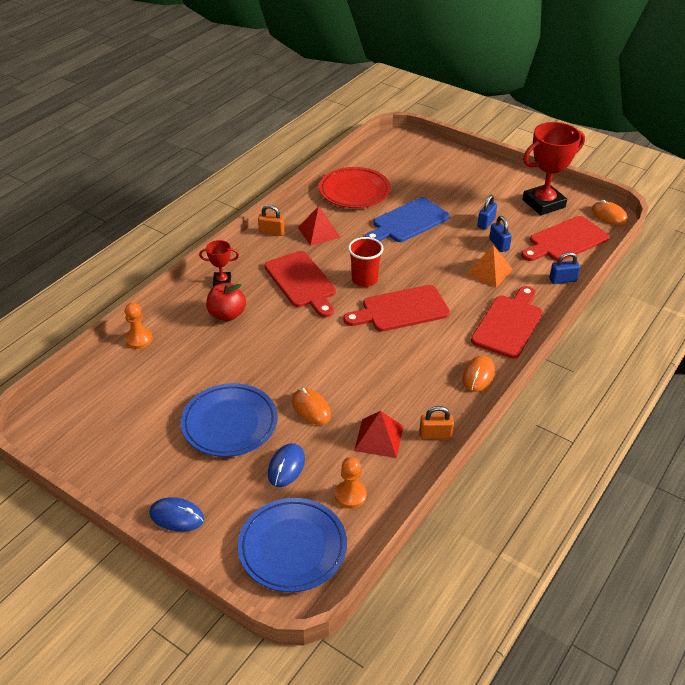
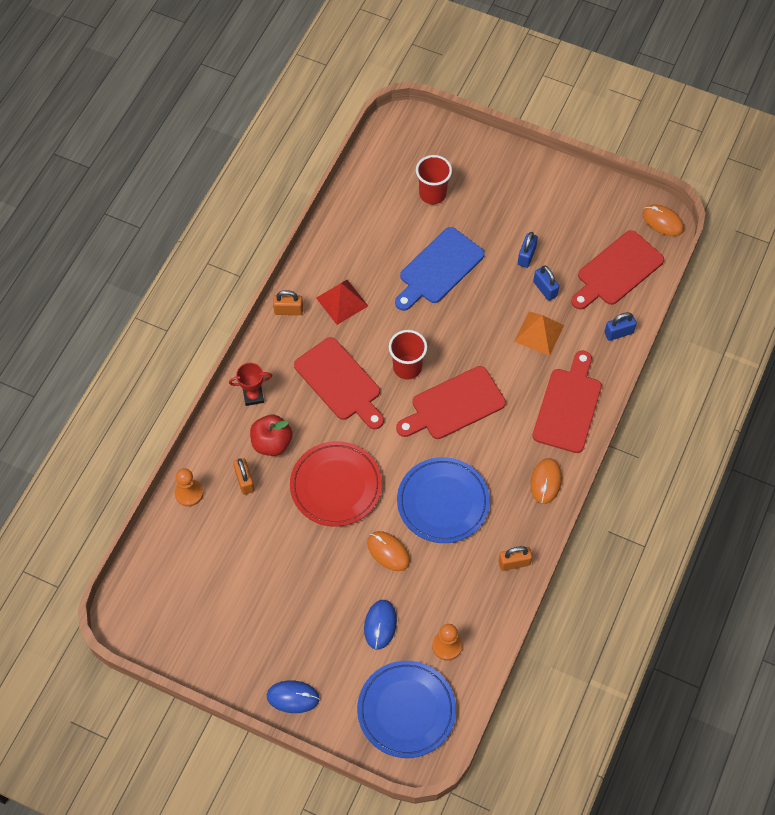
camera: 10 degrees left, 20 degrees up
blue plate [181,383,278,457] -> blue plate moved to [397,457,490,543]
red plate [319,167,391,208] -> red plate moved to [290,441,382,527]
red pyramid [354,411,403,458] -> none
red trophy [523,122,585,215] -> none
none -> orange padlock [233,458,254,495]
none -> red cup [416,155,452,204]

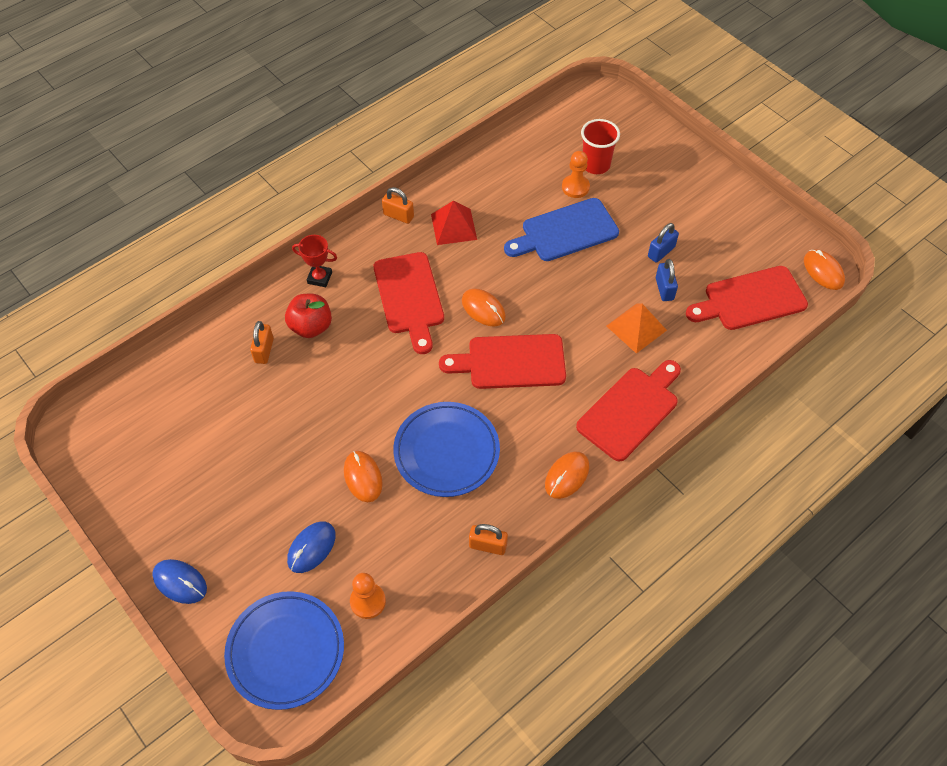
camera: 25 degrees right, 5 degrees down
orange pawn [174,468,203,507] -> orange pawn moved to [562,151,590,198]
red plate [290,441,382,527] -> none
red cup [389,330,427,380] -> orange mouse [462,288,506,326]
blue padlock [604,312,637,341] -> none

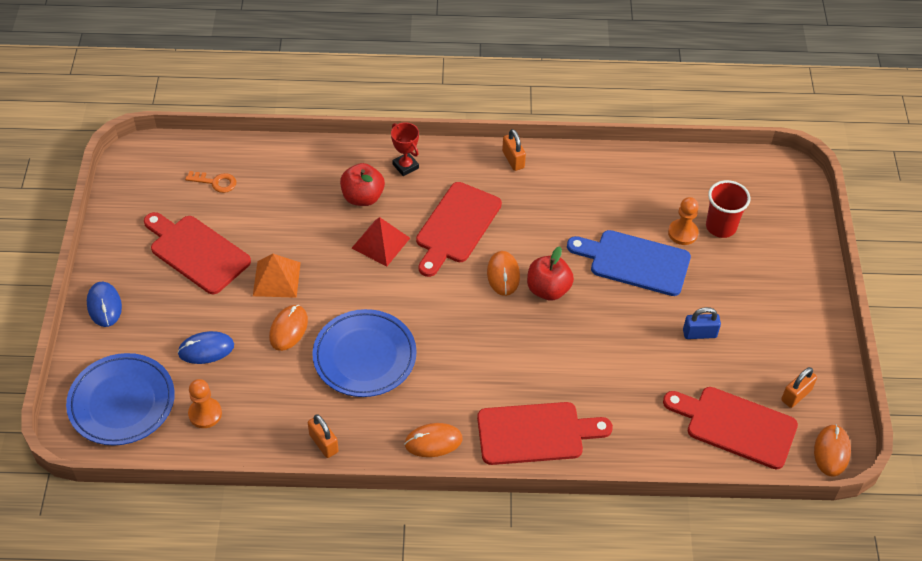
camera: 40 degrees right, 5 degrees down
orange padlock [250,321,274,364] -> orange padlock moved to [781,367,817,408]
red pyramid [431,201,477,245] -> red pyramid moved to [351,217,410,266]
red cutting board [439,334,566,389] -> red cutting board moved to [144,212,251,294]
orange pyramid [607,303,667,354] -> orange pyramid moved to [253,254,301,298]
blue padlock [656,259,678,301] -> none
none -> orange key [185,171,236,193]
none -> red apple [527,247,574,301]

